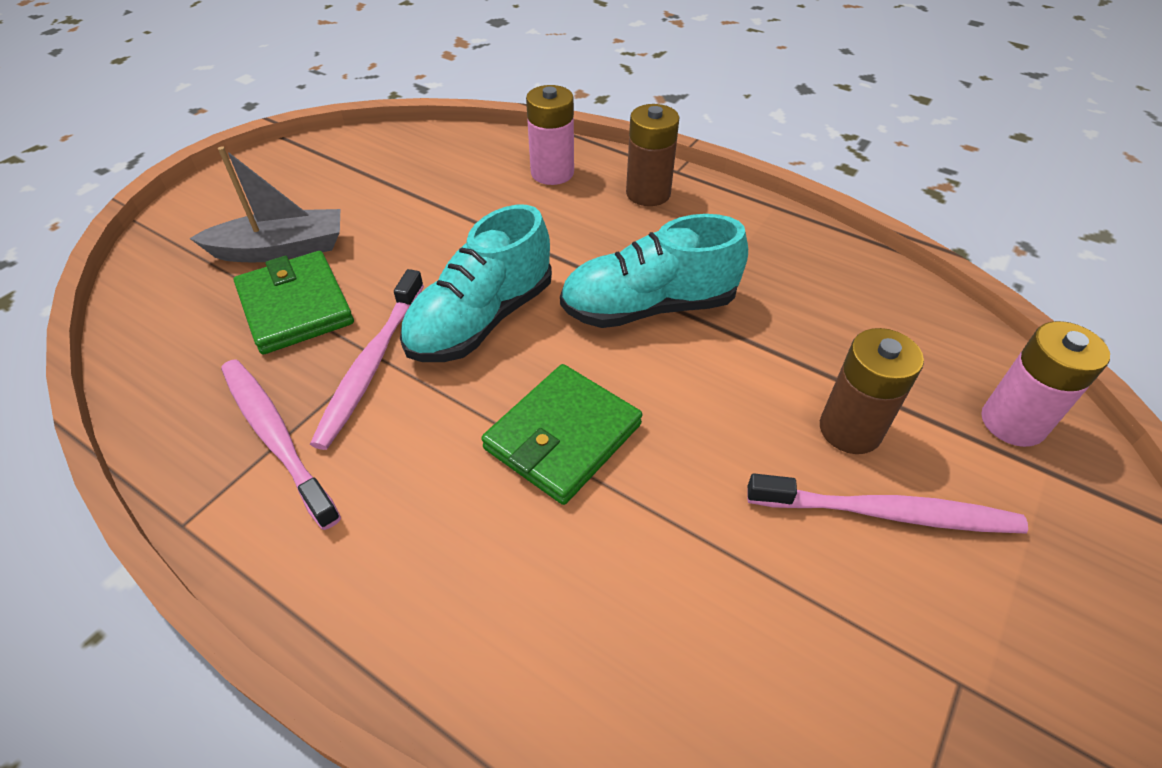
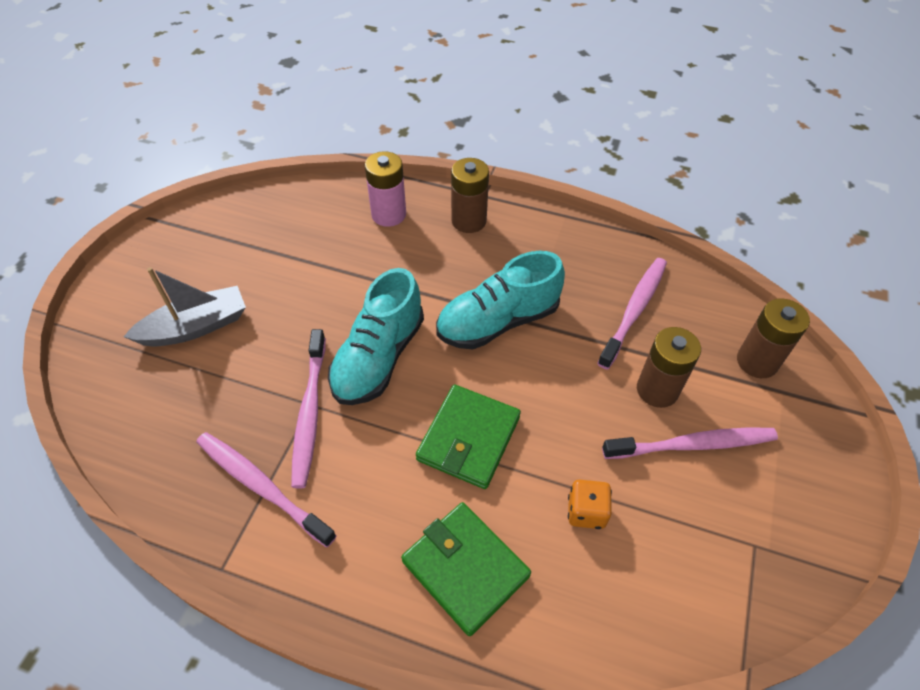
camera: 15 degrees left, 5 degrees up
green wallet [234,251,354,355] -> green wallet moved to [401,502,531,636]
pink battery [981,321,1110,447] -> brown battery [737,298,810,378]
none -> orange dice [568,480,612,529]
none -> pink toothbrush [597,258,667,370]

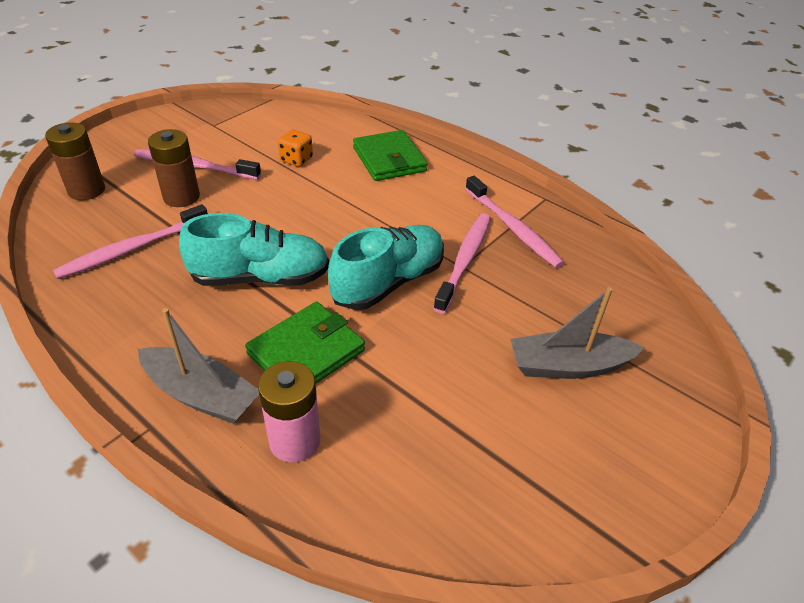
camera: 160 degrees left, 10 degrees down
green wallet [416,384,521,489] -> green wallet moved to [245,302,365,383]
brown battery [451,158,489,233] -> grey boat [138,308,259,424]

